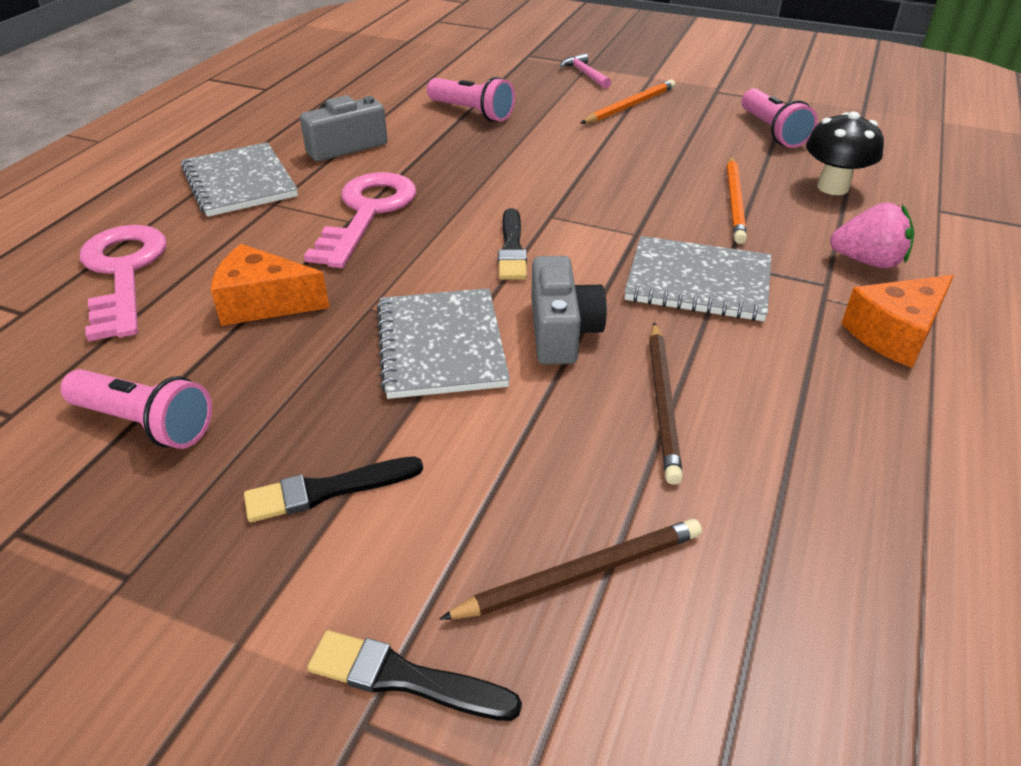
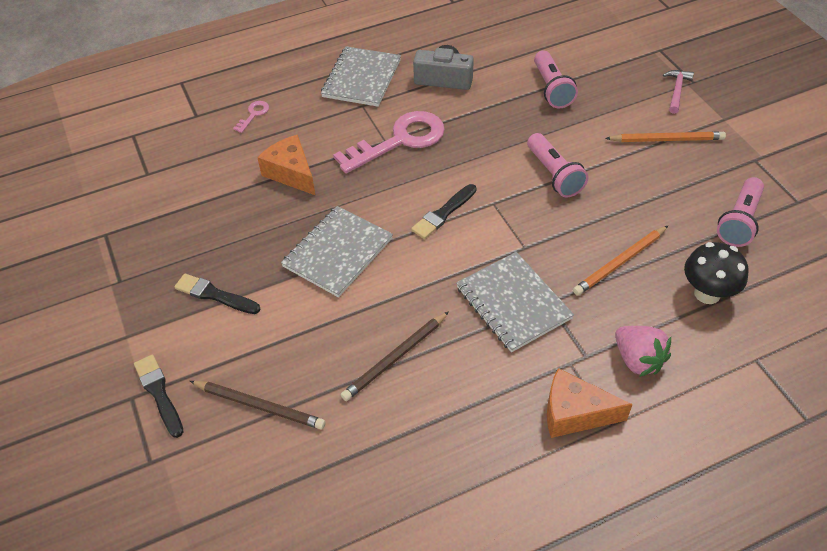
camera: 45 degrees right, 10 degrees up
pink flashlight [60,369,212,449] -> pink flashlight moved to [527,133,588,197]
pink key [80,225,167,342] -> pink key [233,101,269,133], size x0.42
grey camera [531,256,607,365] -> none

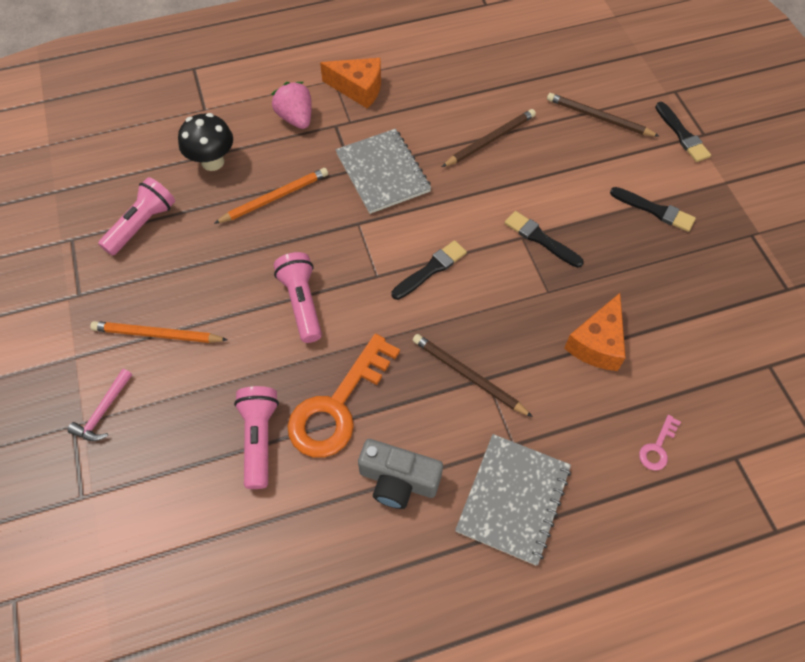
camera: 175 degrees left, 10 degrees up
orange cheese [257,135,316,196] -> orange cheese turned 60 degrees clockwise [564,293,626,371]
grey notebook [281,206,393,297] -> black brush [505,211,584,268]
pink key [333,111,445,173] -> brown pencil [413,334,533,417]
none -> orange key [288,334,400,457]

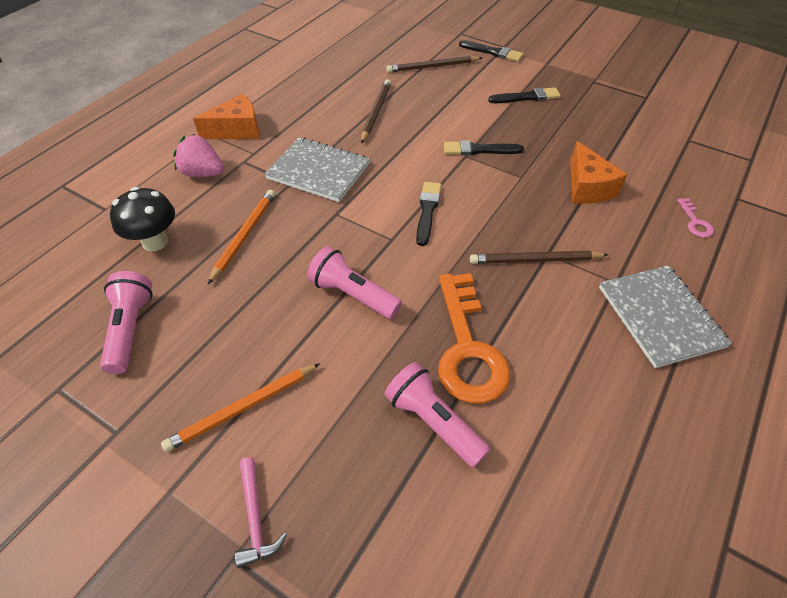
camera: 40 degrees left, 10 degrees down
grey camera [358,439,443,509] -> none

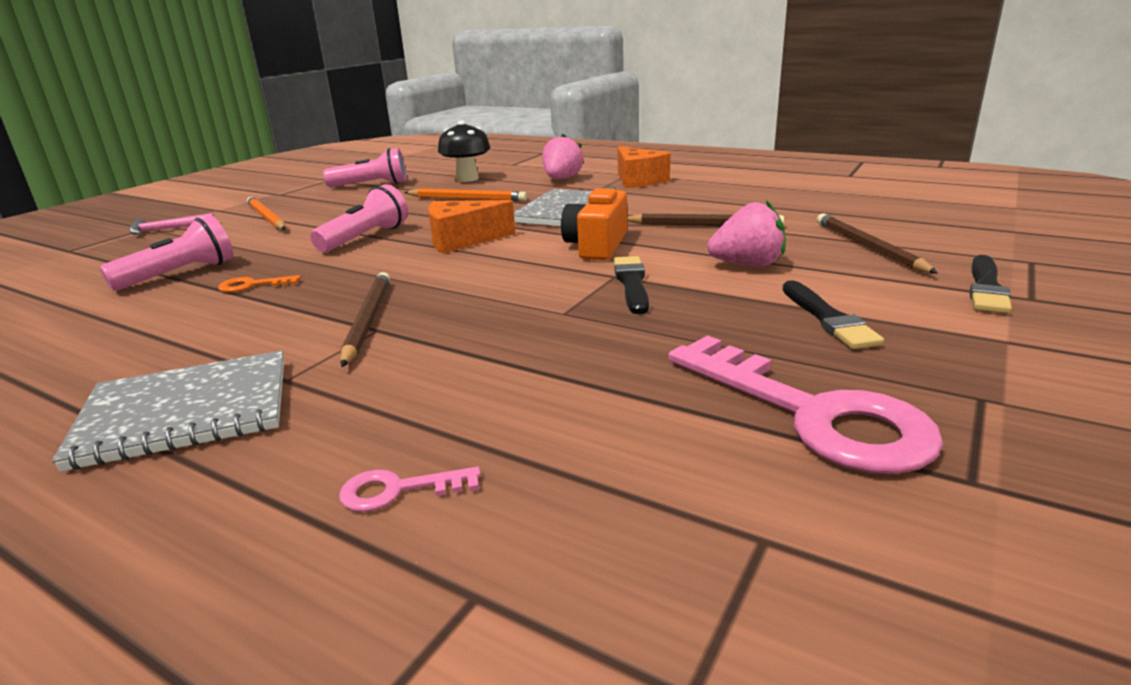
camera: 90 degrees right, 25 degrees down
black brush [416,182,441,246] -> none
orange key [438,273,511,404] -> orange key [218,275,301,293], size x0.42
orange cheese [570,141,627,204] -> orange cheese moved to [428,200,516,254]
none -> orange camera [561,186,627,260]
none -> pink key [668,335,943,474]
none -> pink strawberry [707,200,786,267]

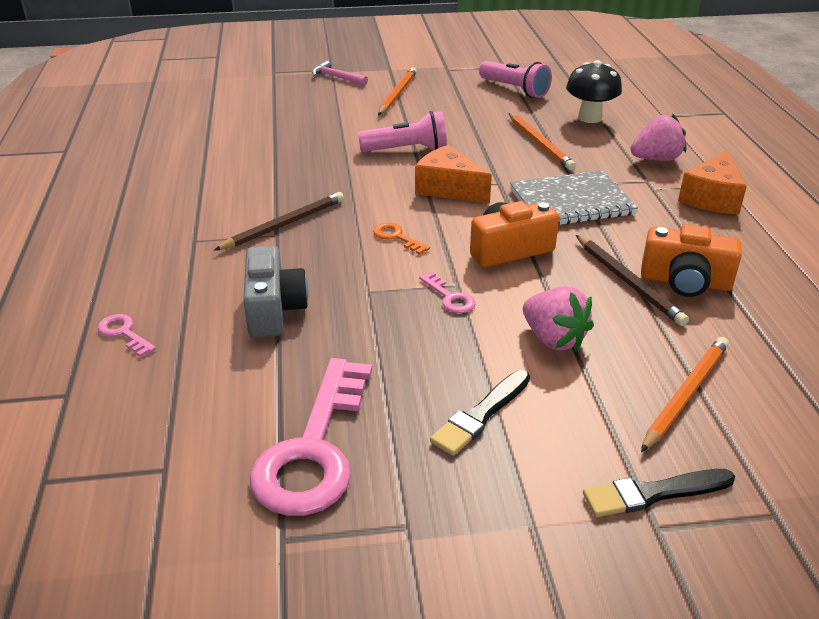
camera: 50 degrees right, 10 degrees up
grey notebook [52,351,284,472] -> none
pink flashlight [100,215,233,291] -> none
orange key [218,275,301,293] -> orange key moved to [373,223,430,255]
black brush [613,256,649,314] -> pink key [419,272,475,313]
brown pencil [817,213,938,274] -> orange pencil [641,337,729,452]
none -> grey camera [243,246,309,338]
none -> orange camera [641,224,742,297]

